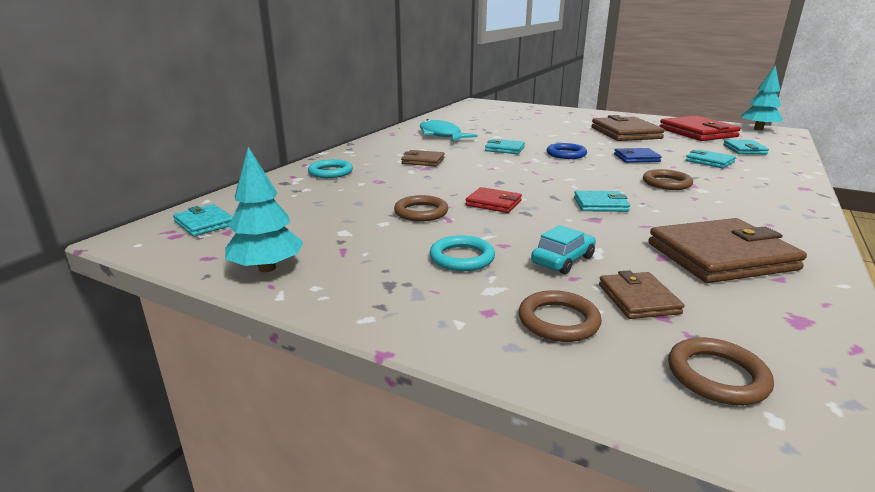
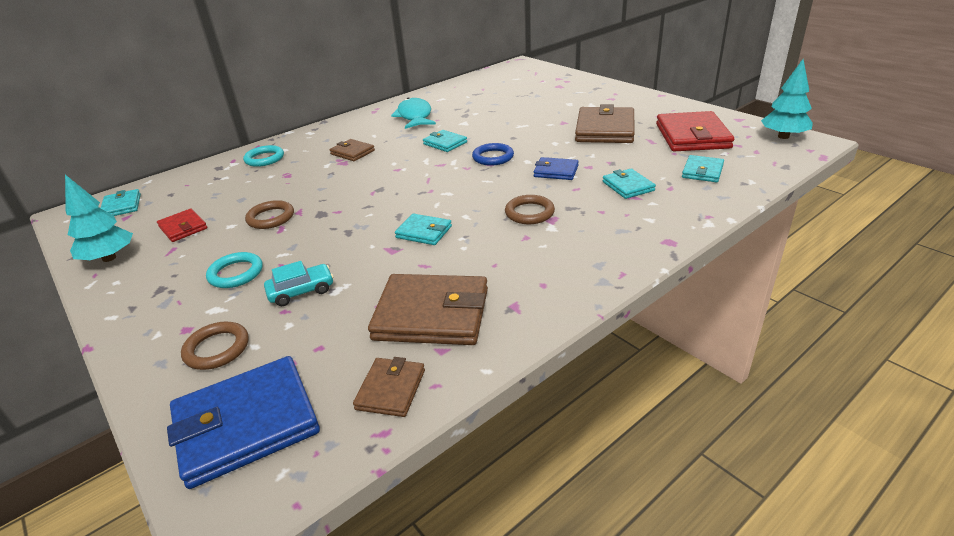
camera: 25 degrees right, 10 degrees up
red wallet [465,187,522,213] -> red wallet moved to [157,209,207,242]
brown wallet [599,270,684,319] -> brown wallet moved to [353,357,425,417]
brown ring [668,337,774,405] -> blue wallet [167,356,320,489]

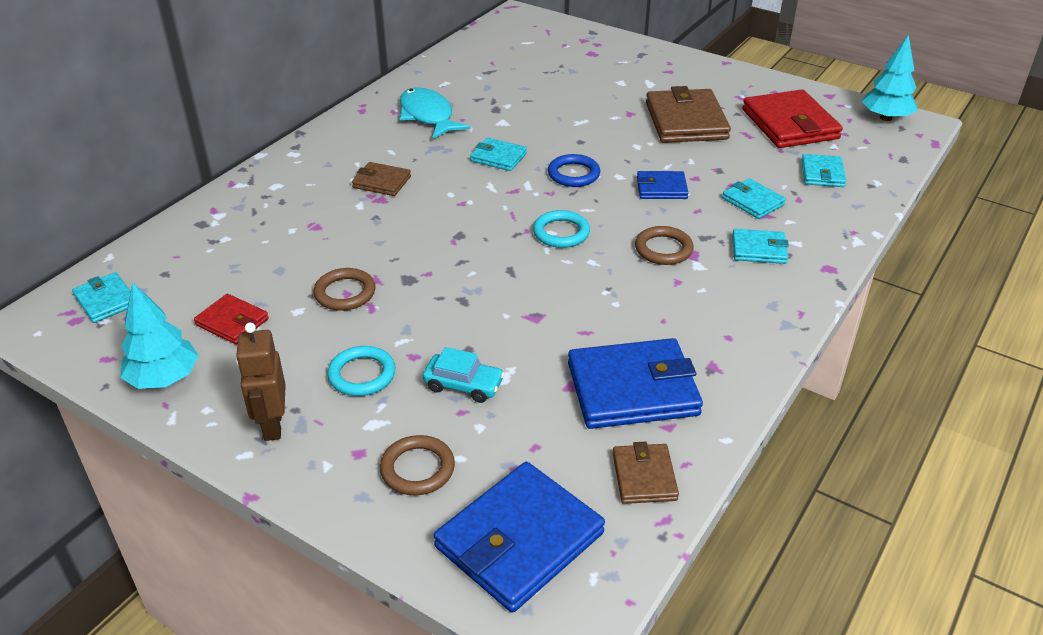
camera: 20 degrees left, 5 degrees up
turquoise ring [243,145,284,167] -> turquoise ring moved to [533,210,590,248]
turquoise car [264,261,333,306] -> turquoise car turned 60 degrees clockwise [423,347,505,403]
brown wallet [368,274,488,345] -> blue wallet [568,338,703,429]
turquoise wallet [395,214,452,245] -> turquoise wallet moved to [732,229,789,264]
none -> brown robot [236,323,286,441]

